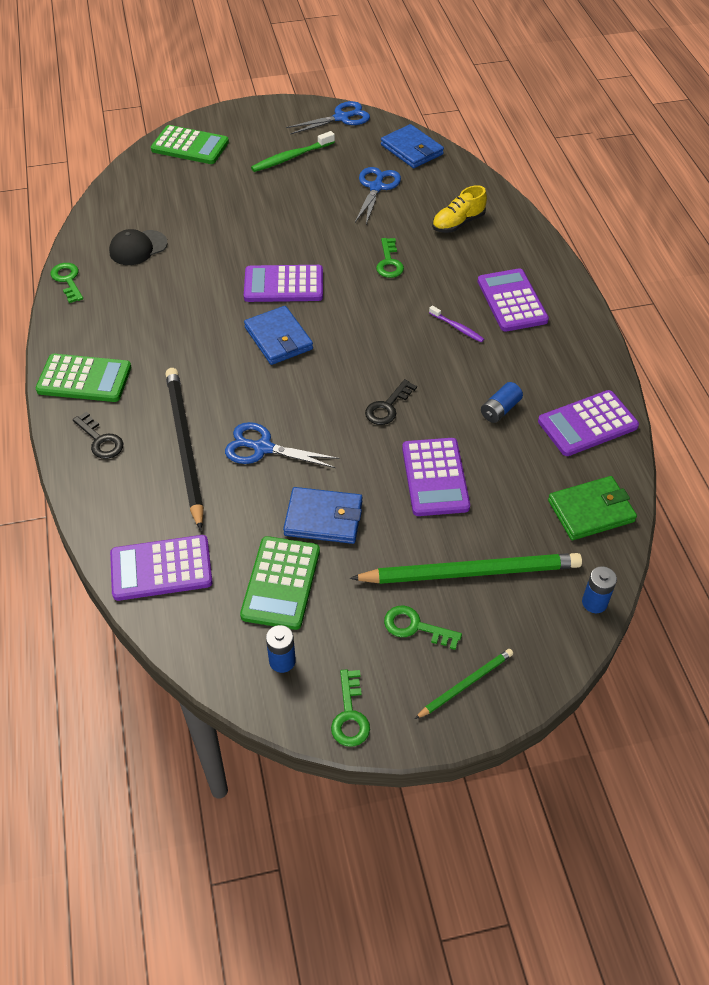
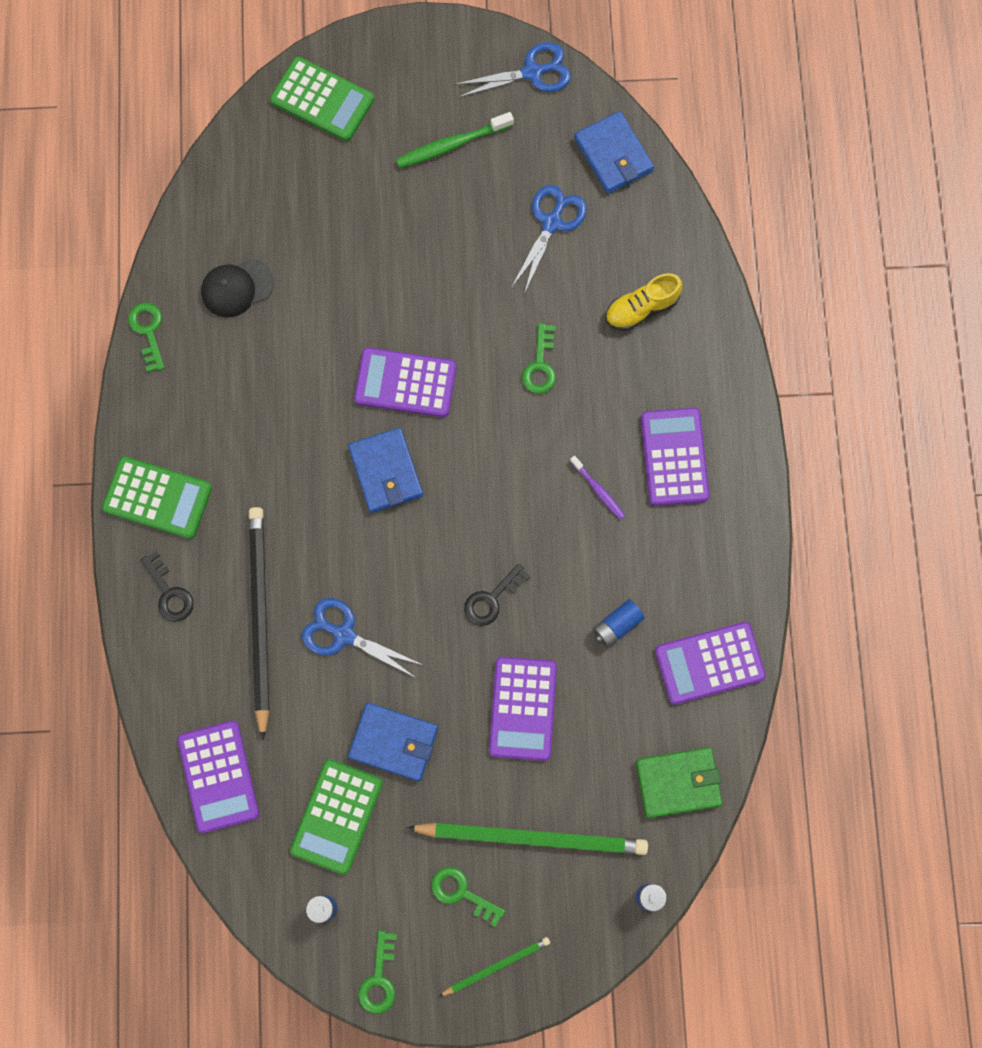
camera: 10 degrees right, 25 degrees up
purple calculator [110,535,212,601] -> purple calculator turned 105 degrees counterclockwise [177,721,259,833]

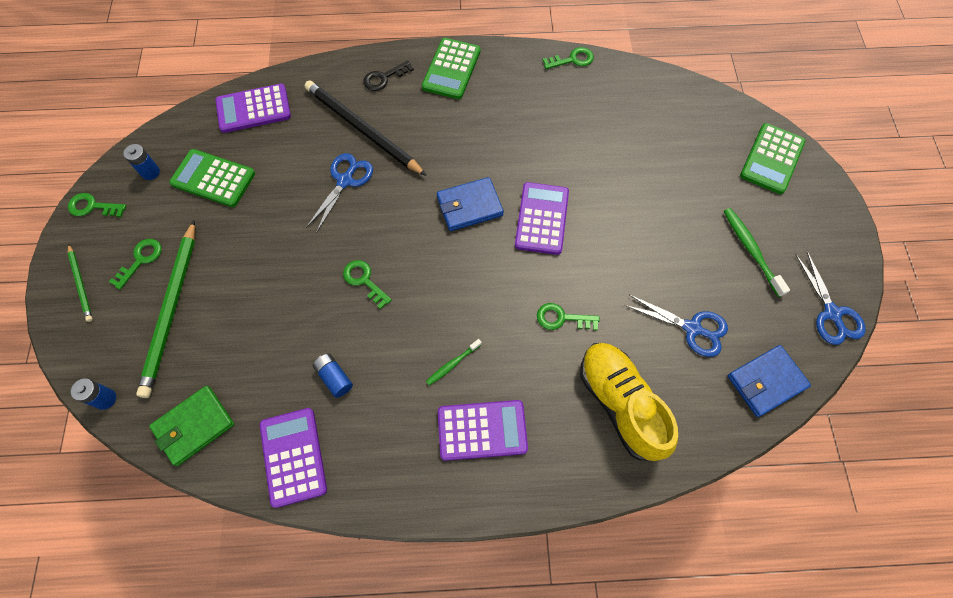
camera: 90 degrees right, 10 degrees down
black cap [201,259,274,317] -> none
black pencil [249,507,269,740] -> black pencil turned 135 degrees counterclockwise [305,81,427,176]
blue wallet [348,702,438,781] -> none
black key [464,564,531,626] -> green key [343,260,392,309]
purple calculator [489,657,557,761] -> none
purple toothbrush [570,456,625,520] -> green toothbrush [426,339,482,385]
yellow shoe [605,273,683,331] -> yellow shoe [580,343,678,461], size x1.72
green wallet [636,747,722,818] -> green wallet turned 60 degrees clockwise [149,386,234,466]

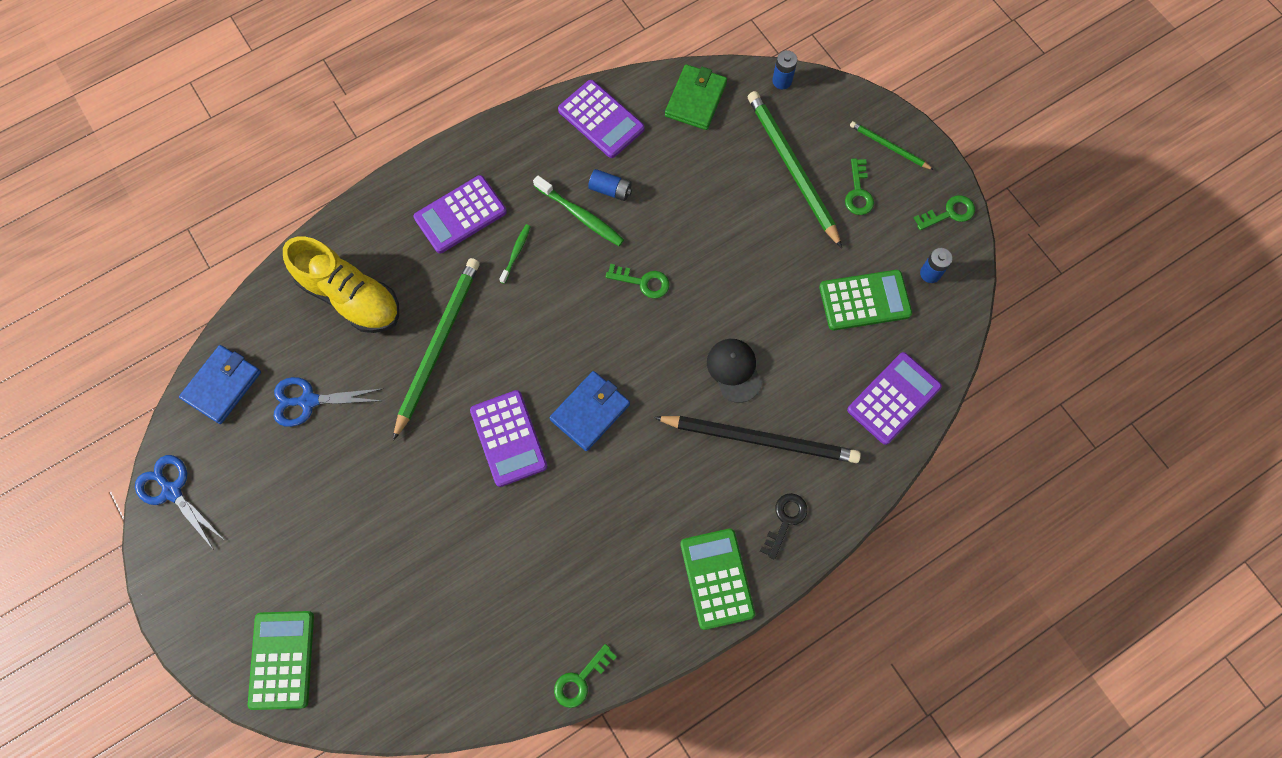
camera: 150 degrees right, 5 degrees up
blue scissors [306,153,373,233] -> black cap [707,339,762,403]
green key [537,303,600,331] -> green pencil [393,258,480,441]
green toothbrush [724,208,790,297] -> green toothbrush moved to [533,176,624,246]

